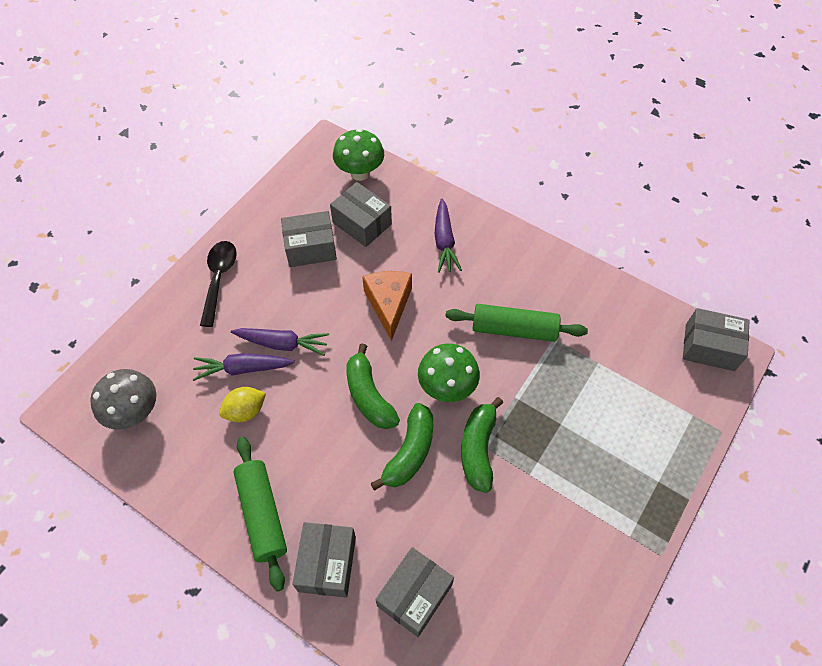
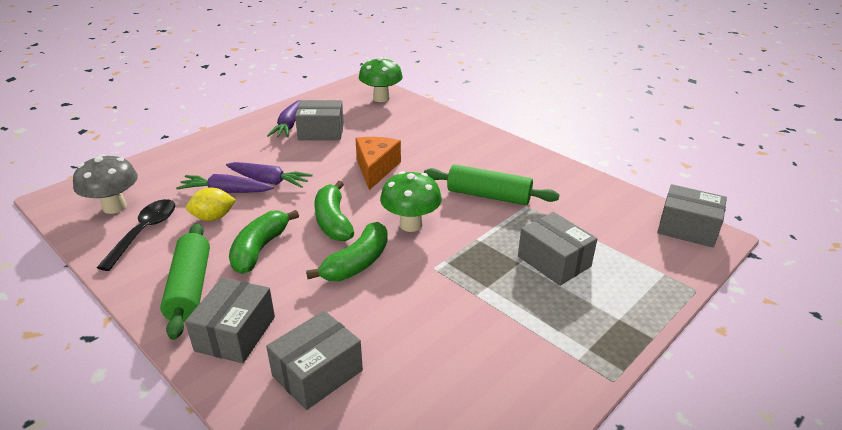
camera: 10 degrees right, 25 degrees down
black spoon [200,241,237,327] -> black spoon moved to [96,199,175,271]
grey box [330,182,392,247] -> grey box moved to [518,212,597,286]
purple carrot [434,199,462,273] -> purple carrot moved to [267,100,300,138]
green banana [461,397,503,493] -> green banana moved to [229,210,299,274]

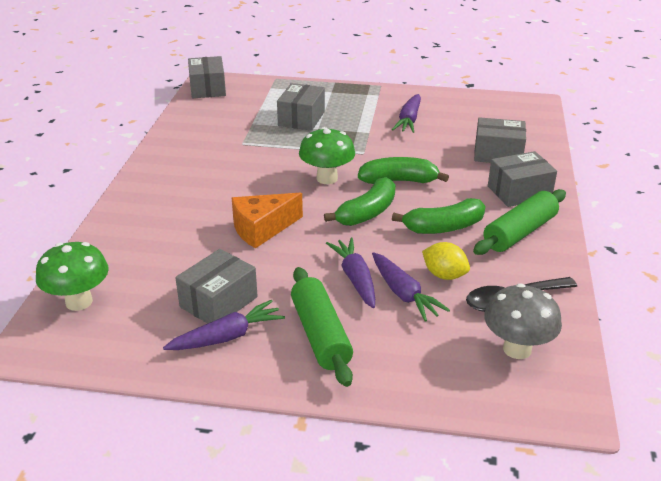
camera: 125 degrees left, 0 degrees up
grey box [295,100,344,140] -> grey box turned 75 degrees clockwise [175,249,258,324]
green rolling pin [424,164,559,205] -> green rolling pin moved to [291,267,353,387]
none -> purple carrot [392,94,421,133]

